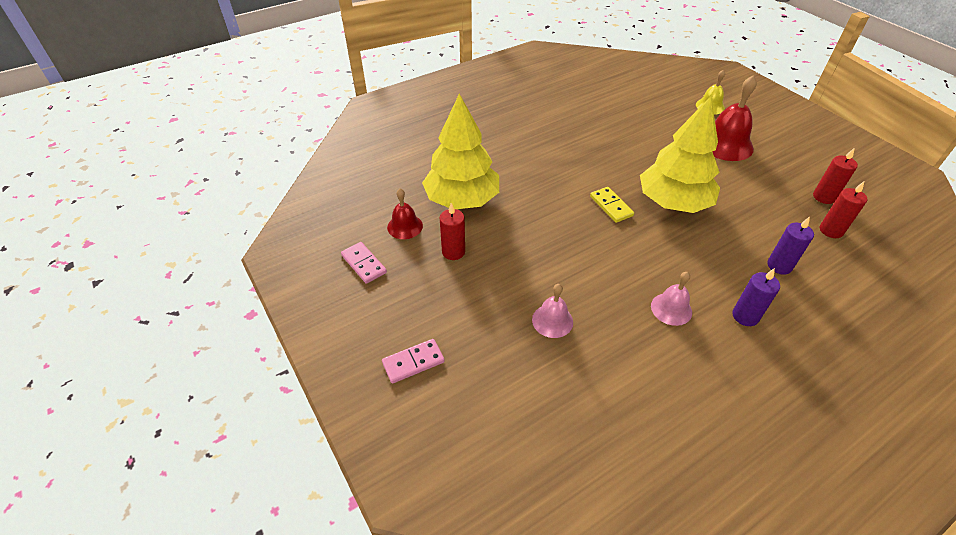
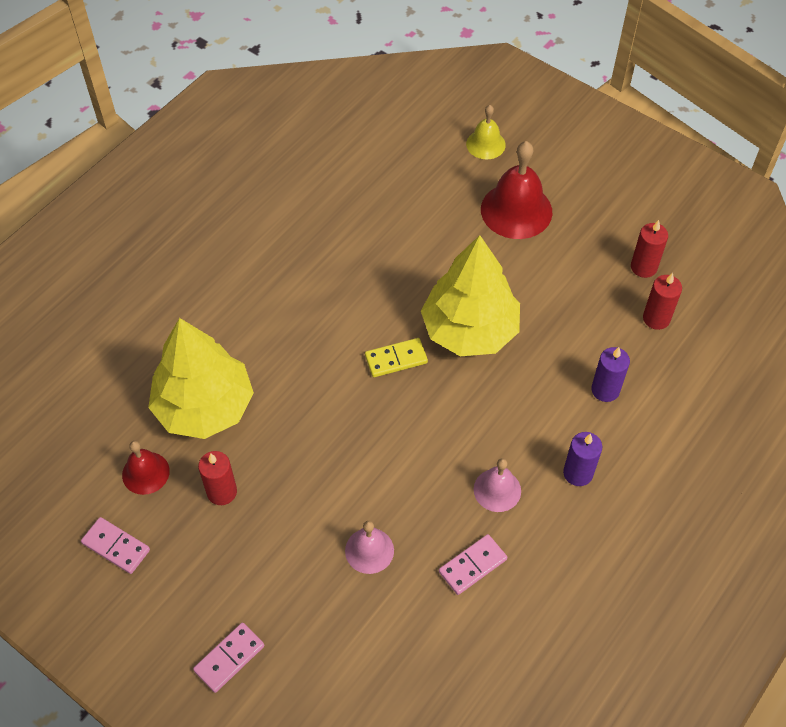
camera: 20 degrees left, 10 degrees up
yellow domino [590,187,634,223] -> yellow domino turned 60 degrees counterclockwise [365,338,428,377]
none -> pink domino [439,534,507,595]

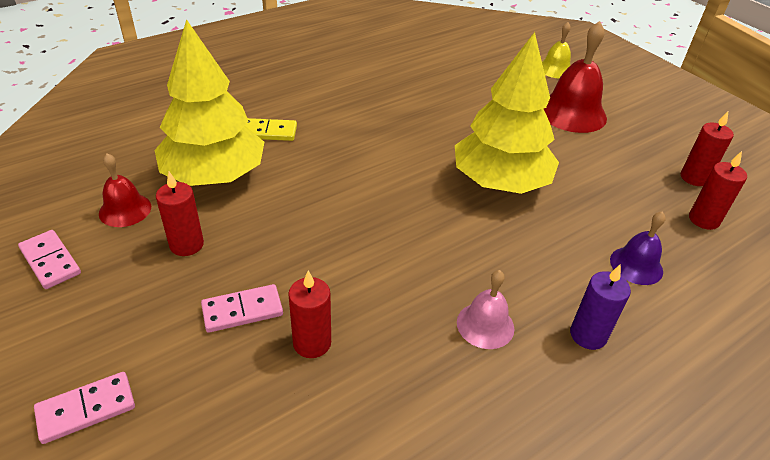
camera: 15 degrees right, 15 degrees down
pink bell [345,521,394,574] -> red candle [288,270,331,358]
yellow domino [365,338,428,377] -> yellow domino moved to [245,118,297,141]
pink domino [439,534,507,595] -> pink domino moved to [201,284,283,333]
purple candle [591,347,630,402] -> purple bell [610,211,666,285]

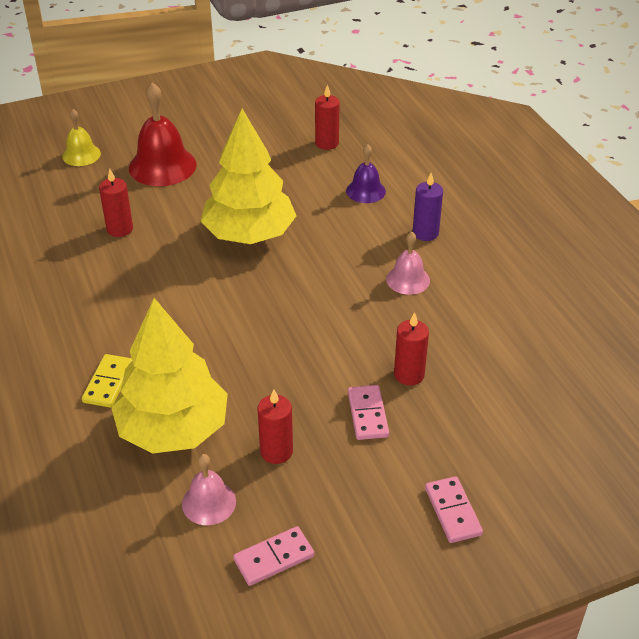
camera: 75 degrees left, 0 degrees up
red bell [99,153,151,227] -> pink bell [182,454,236,525]
red candle [681,111,734,186] -> red candle moved to [99,169,133,237]

